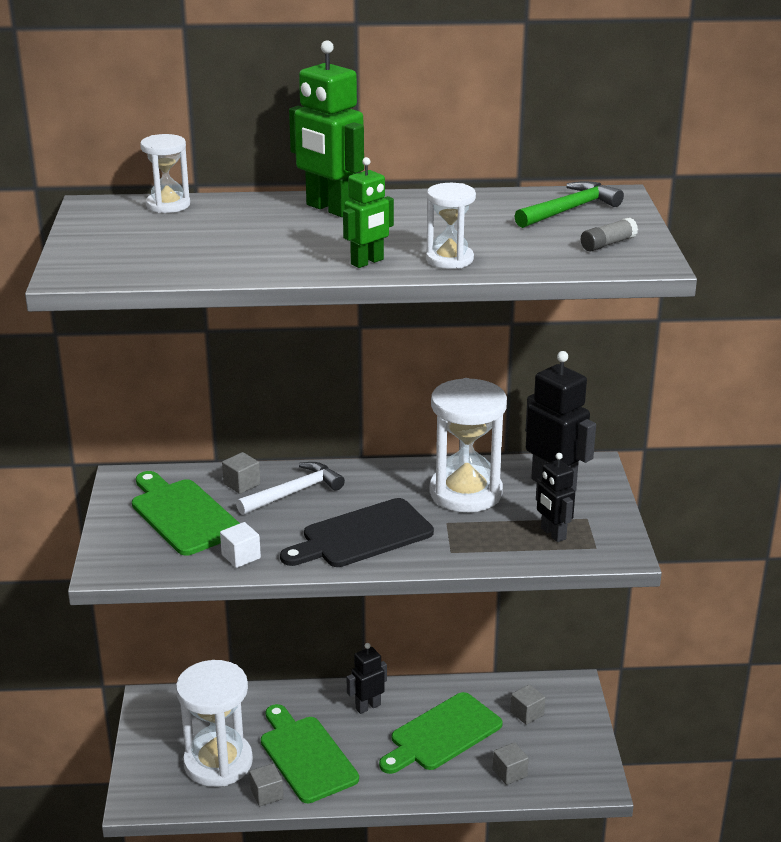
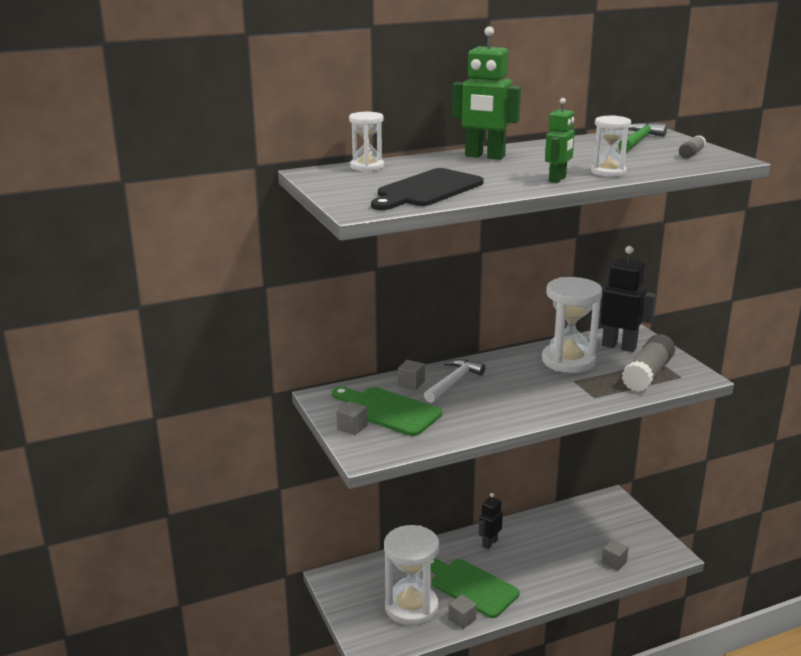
camera: 20 degrees left, 5 degrees down
white cube [220,522,261,568] -> none
black cutting board [280,498,434,567] -> black cutting board moved to [371,168,484,210]
green cutting board [379,692,503,774] -> none
grey cube [510,684,545,725] -> grey cube moved to [336,401,368,435]
black robot [536,453,575,542] -> grey glue stick [622,334,675,392]

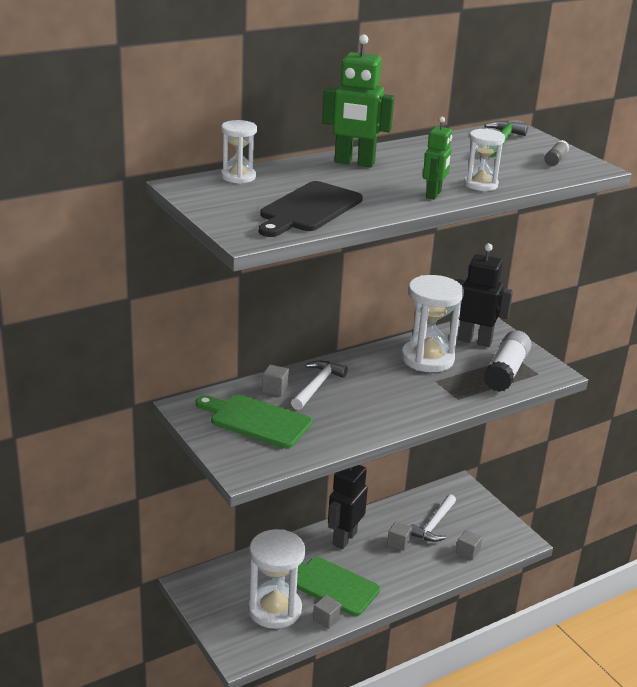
camera: 10 degrees left, 5 degrees up
grey cube [336,401,368,435] -> grey cube moved to [387,521,412,551]
black robot [479,493,503,549] -> black robot [328,465,368,549], size x1.67
grey glue stick [622,334,675,392] -> white glue stick [483,330,531,392]
none -> white hammer [411,494,456,542]

